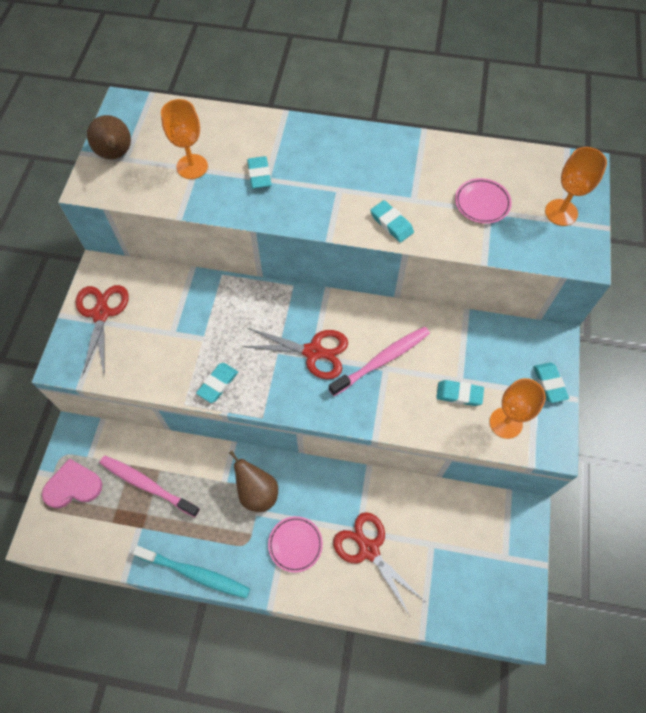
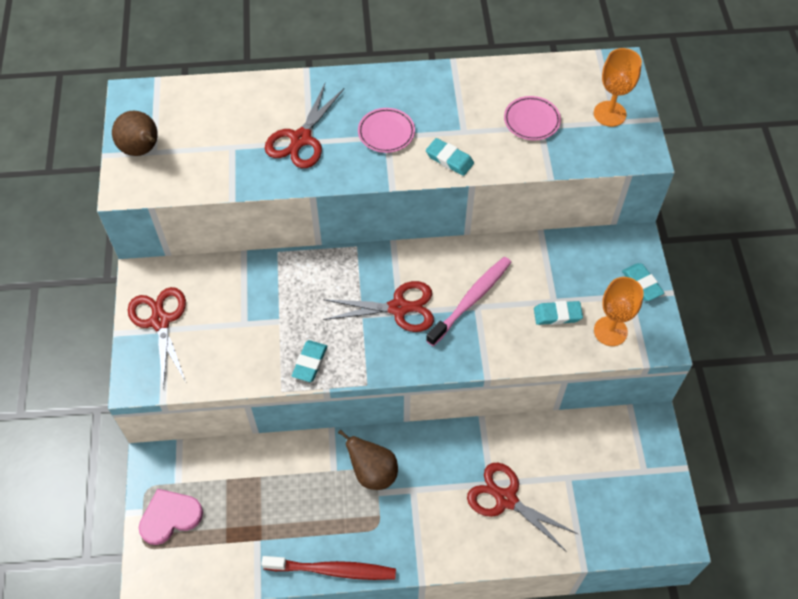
camera: 15 degrees left, 5 degrees down
pink toothbrush [100,456,200,517] -> none
turquoise toothbrush [133,546,250,599] -> red toothbrush [261,556,396,580]
orange goblet [161,99,208,179] -> none
turquoise eraser [247,156,272,189] -> red scissors [265,84,344,168]
pink plate [268,516,323,573] -> pink plate moved to [358,108,415,153]

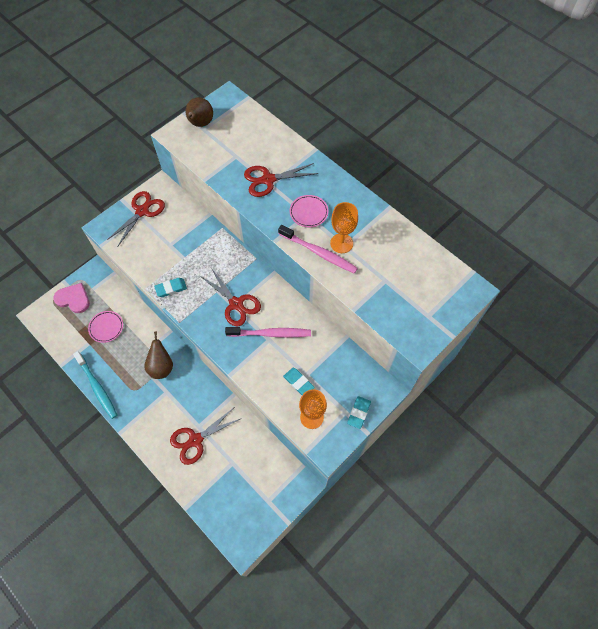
camera: 50 degrees right, 5 degrees up
red toothbrush [261,556,396,580] -> turquoise toothbrush [73,351,117,419]
turquoise eraser [426,138,474,176] -> pink toothbrush [278,225,358,274]
red scissors [467,463,578,552] -> red scissors turned 120 degrees counterclockwise [170,408,242,465]
pink plate [504,96,561,140] -> pink plate moved to [88,311,123,343]
orange goblet [594,48,642,127] -> orange goblet moved to [330,202,358,253]

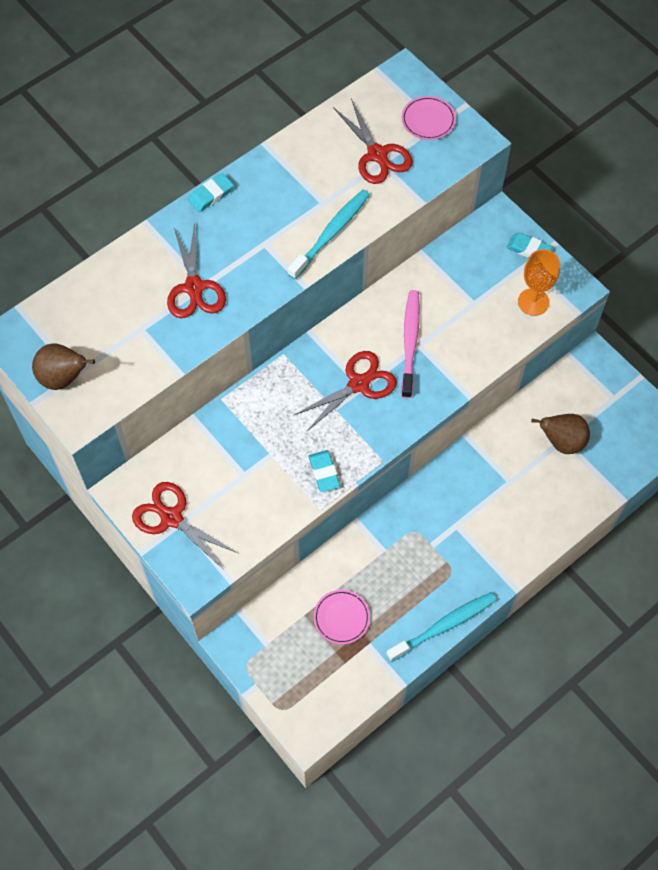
camera: 85 degrees left, 0 degrees up
pink heart [53,283,90,313] -> none
brown pear [144,331,173,379] -> brown pear moved to [531,414,590,454]
red scissors [170,408,242,465] -> red scissors moved to [333,99,413,184]
pink toothbrush [278,225,358,274] -> turquoise toothbrush [288,190,370,279]
turquoise eraser [283,368,315,395] -> turquoise eraser moved to [188,173,234,212]
pink plate [290,195,328,227] -> pink plate moved to [402,96,456,140]
orange goblet [330,202,358,253] -> none

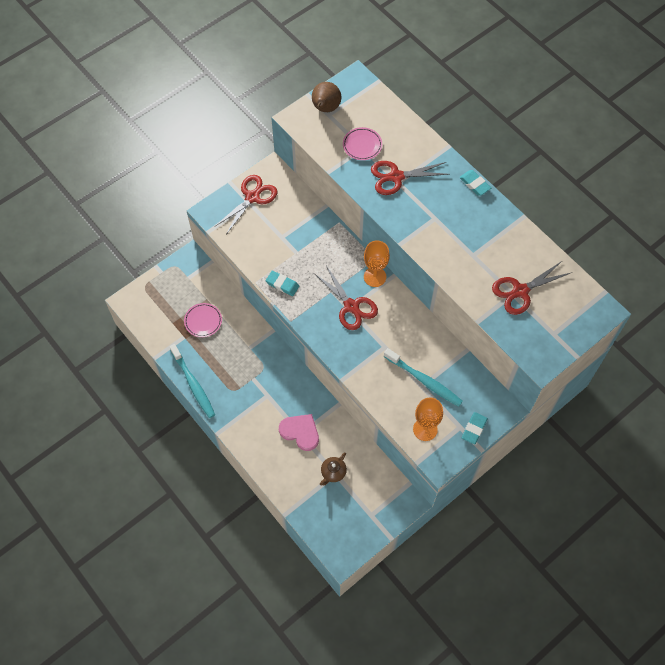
camera: 90 degrees right, 0 degrees up
turquoise toothbrush [288,190,370,279] -> turquoise toothbrush moved to [384,348,463,407]
turquoise eraser [309,450,340,492] -> turquoise eraser turned 45 degrees clockwise [266,271,299,296]
pink toothbrush [401,290,420,398] -> none
pink plate [402,96,456,140] -> pink plate moved to [343,127,382,160]
brown pear [531,414,590,454] -> brown teapot [320,453,347,486]
none -> pink heart [279,414,319,451]
none -> orange goblet [364,240,390,287]

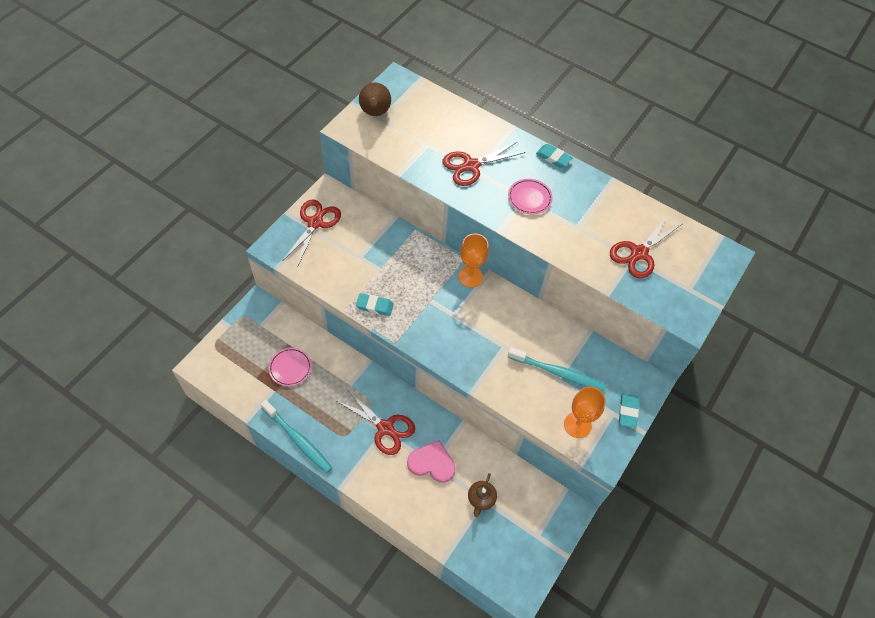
camera: 20 degrees left, 5 degrees down
red scissors [315,266,378,330] -> red scissors moved to [337,389,415,455]
pink plate [343,127,382,160] -> pink plate moved to [508,179,553,214]

